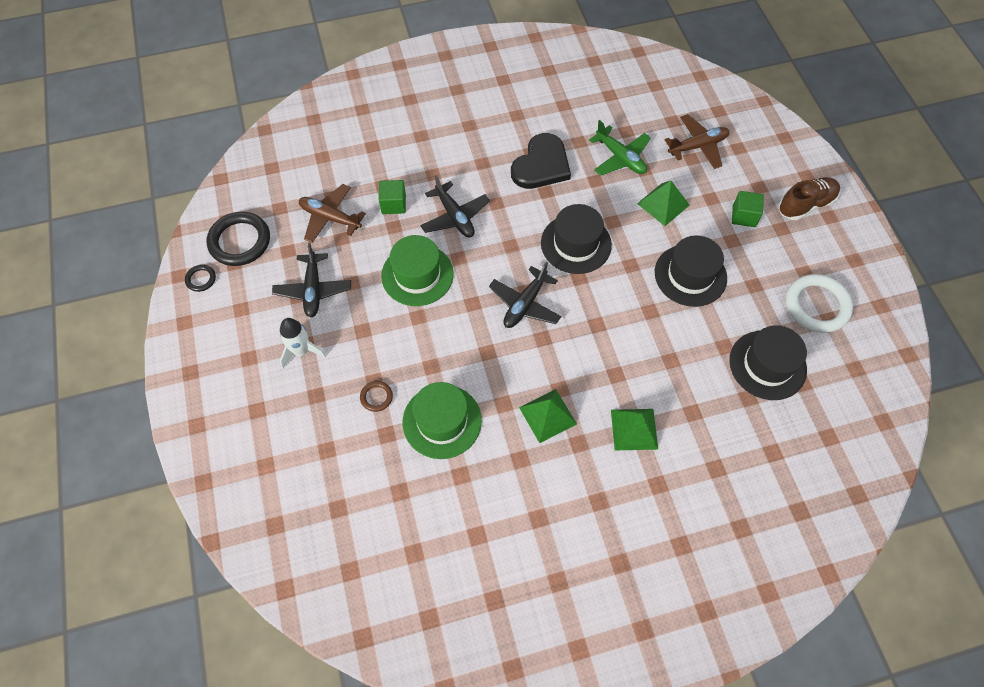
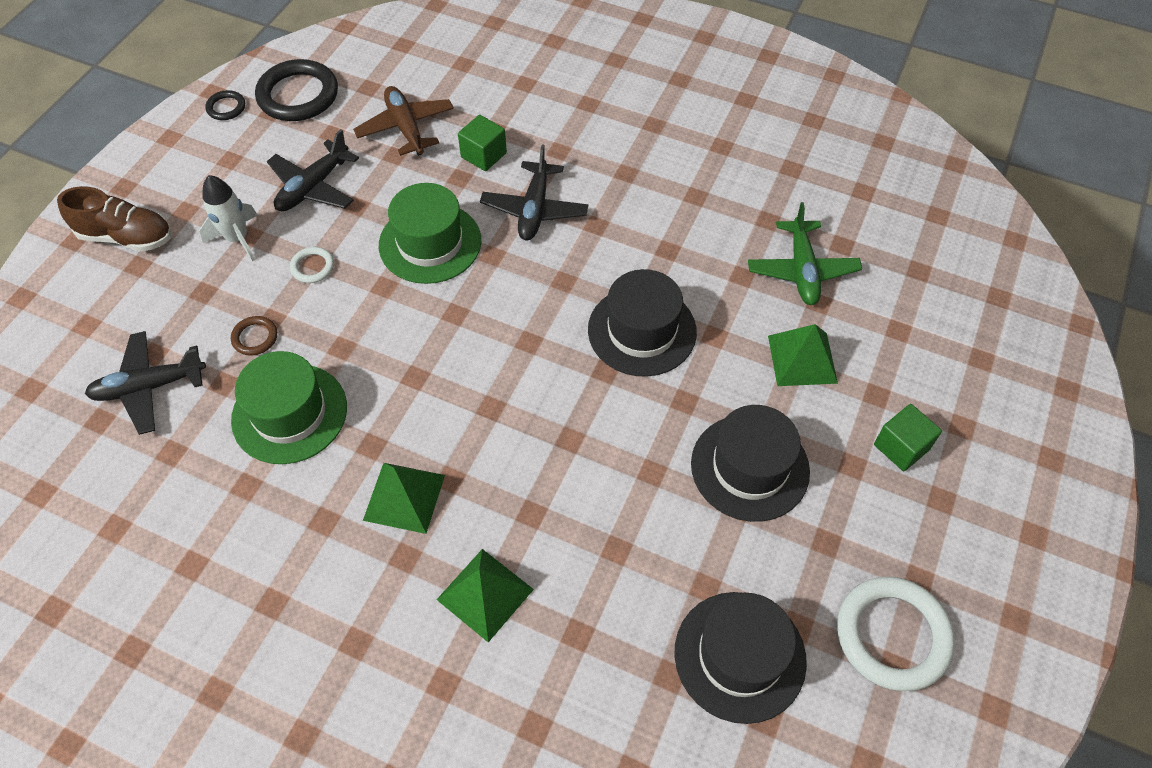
camera: 40 degrees right, 5 degrees down
black plane [489,262,561,328] -> black plane moved to [85,331,206,435]
black heart [511,133,571,189] -> none
brown plane [665,114,729,169] -> none
brown shoe [779,177,840,221] -> brown shoe moved to [57,186,172,252]
none -> white ring [290,247,334,283]

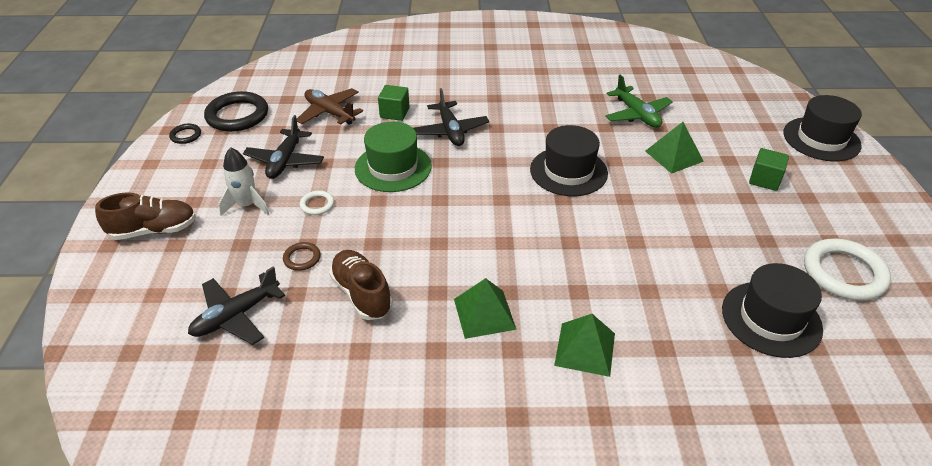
camera: 25 degrees left, 15 degrees down
green hat [231,351,347,464] -> brown shoe [329,250,393,320]
black hat [691,405,810,522] -> black hat moved to [783,95,862,162]

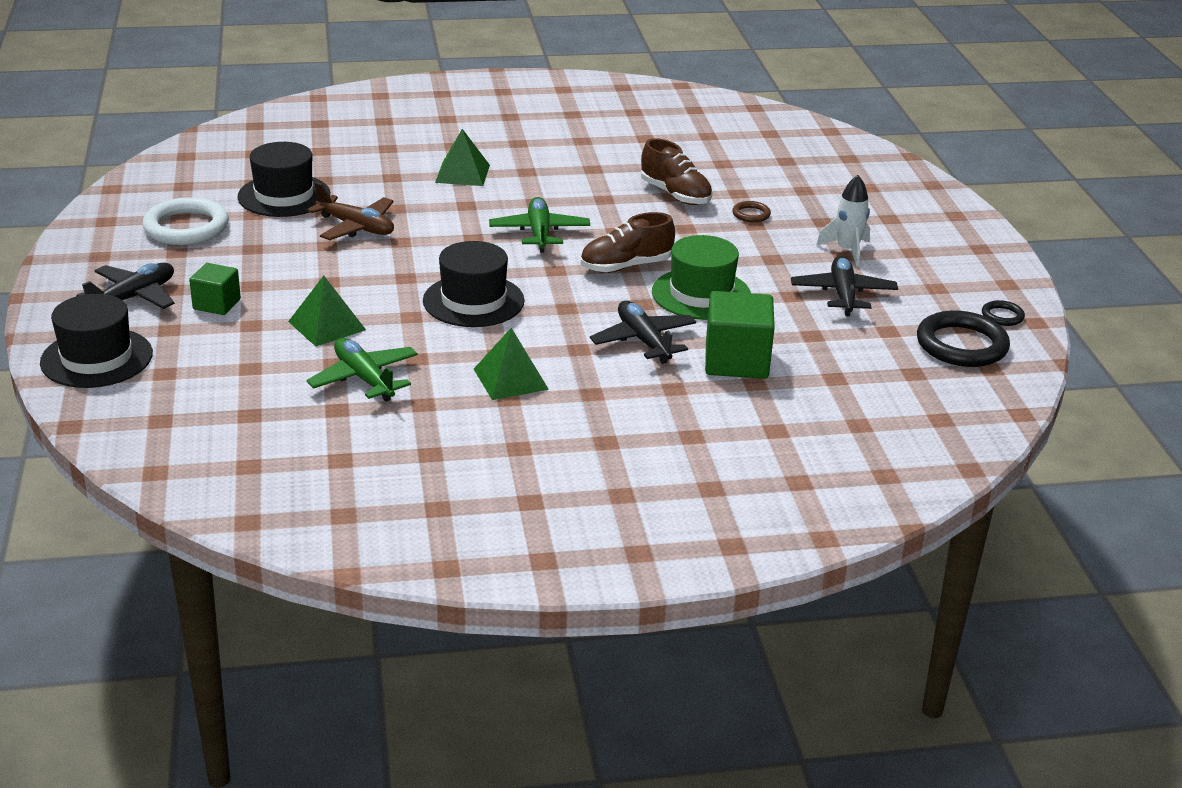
camera: 170 degrees right, 10 degrees down
brown shoe [95,192,196,240] -> brown shoe moved to [581,212,675,273]
black plane [188,266,285,345] -> black plane moved to [76,263,175,309]
brown plane [297,88,363,125] -> brown plane moved to [307,182,394,240]
white ring [300,191,334,215] -> none
green cube [378,85,410,121] -> green cube [705,291,775,379], size x1.68
green pyramid [454,278,517,339] -> green pyramid moved to [474,328,549,400]
none -> green plane [489,197,590,253]

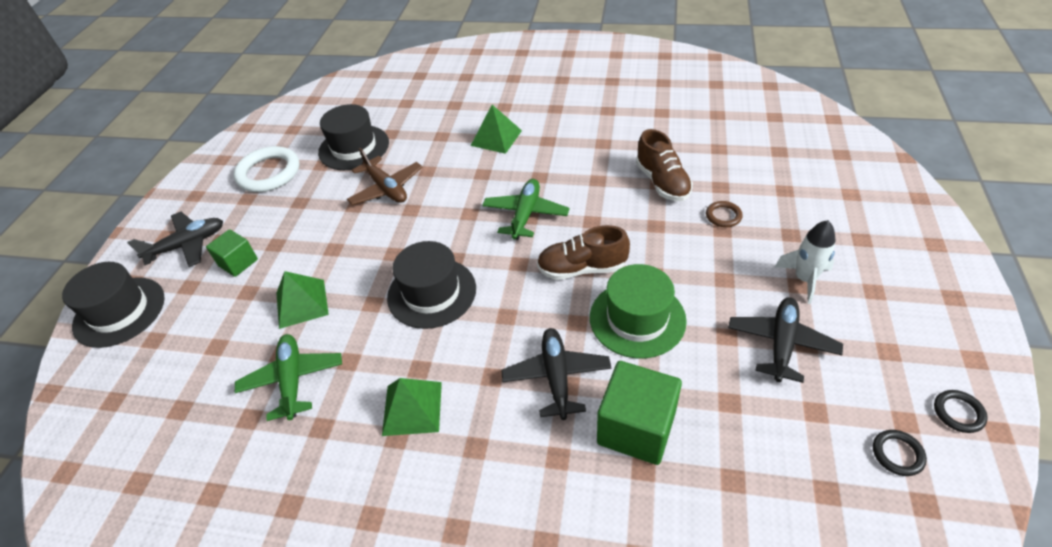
camera: 25 degrees right, 15 degrees up
black ring [917,311,1010,367] -> black ring [873,430,927,476], size x0.48

